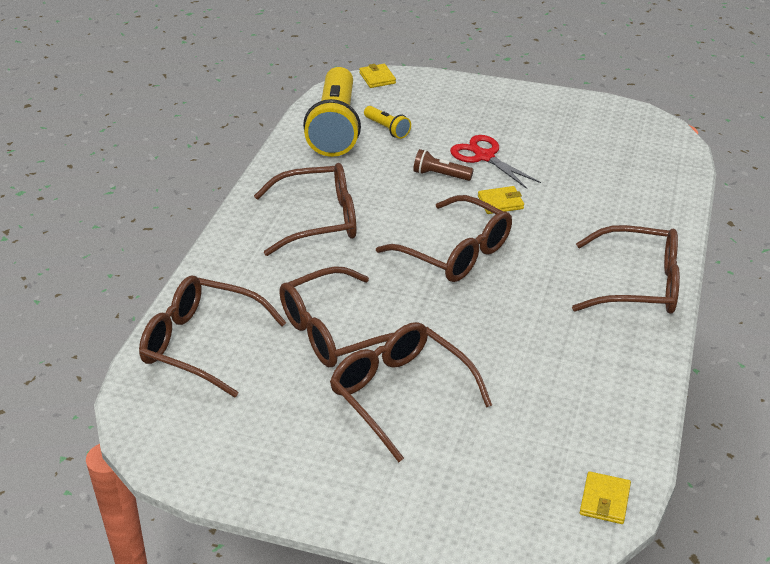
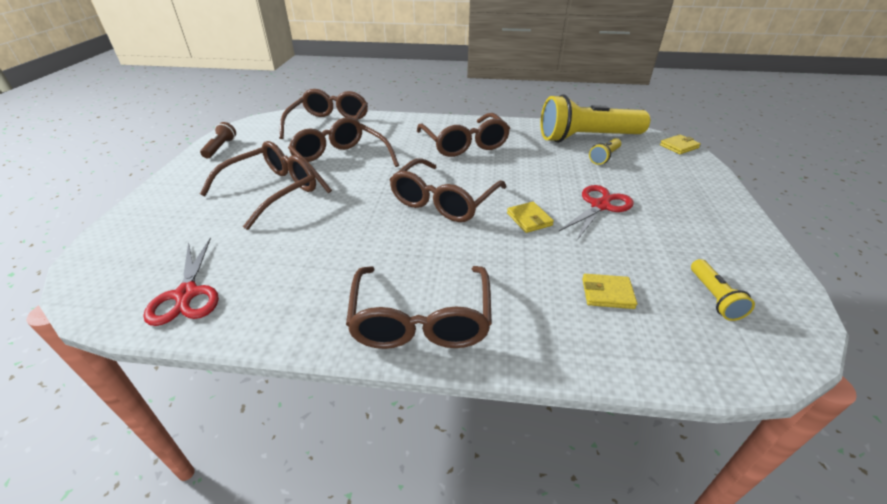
camera: 80 degrees right, 0 degrees up
brown flashlight [413,149,474,181] -> brown flashlight moved to [200,122,236,158]
yellow wallet [580,471,631,524] -> yellow wallet moved to [582,274,637,309]
none -> red scissors [143,238,219,326]
none -> yellow flashlight [691,259,755,321]

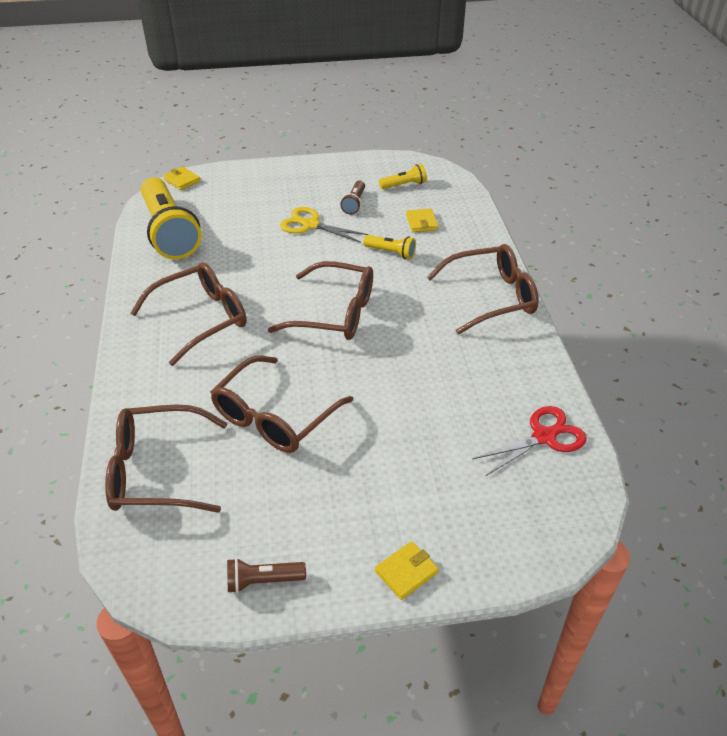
camera: 105 degrees left, 5 degrees up
brown glasses [200,141,316,230] -> none
yellow wallet [507,202,554,233] -> yellow wallet moved to [375,541,439,600]
red scissors [559,185,634,240] -> yellow scissors [280,207,369,243]
yellow flashlight [589,138,621,165] -> yellow flashlight moved to [363,235,416,259]
none -> brown flashlight [340,180,365,214]

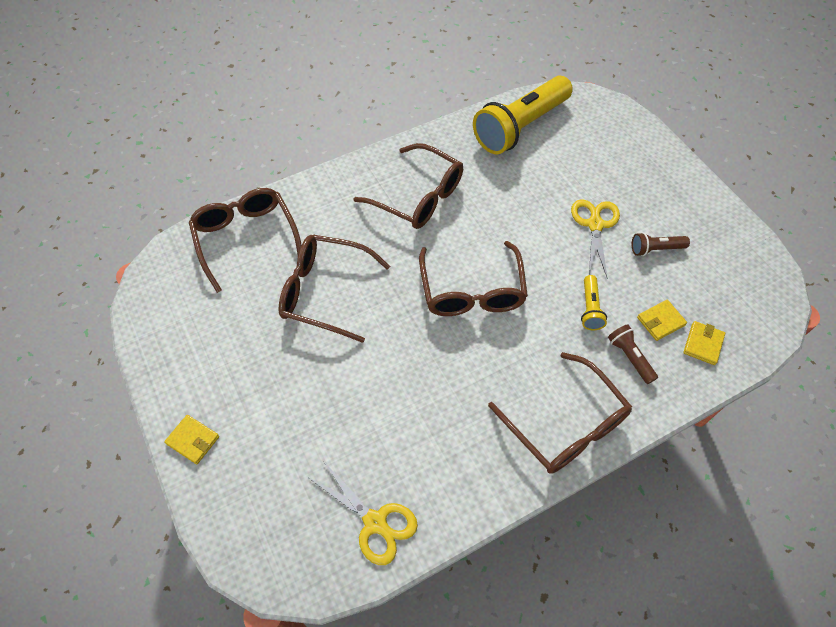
camera: 70 degrees right, 15 degrees up
yellow wallet [163,167,201,190] -> yellow wallet moved to [683,321,725,365]
brown flashlight [227,558,306,593] -> brown flashlight moved to [608,324,658,384]
yellow flashlight [379,164,427,189] -> none
red scissors [472,406,587,476] -> yellow scissors [309,462,418,565]

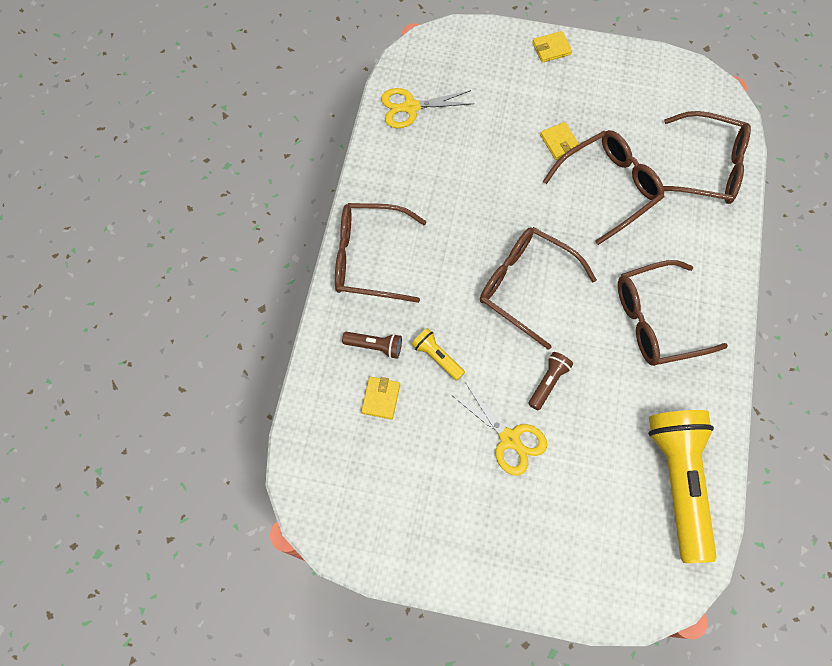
camera: 130 degrees right, 10 degrees up
brown flashlight [632,232,690,256] -> brown flashlight moved to [528,352,573,410]
yellow wallet [683,321,725,365] -> yellow wallet moved to [540,122,580,160]

